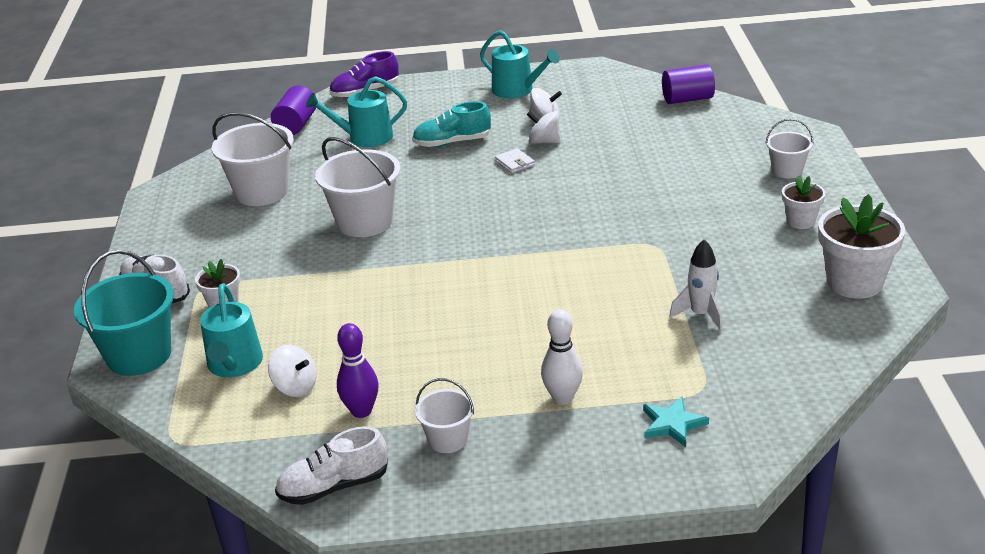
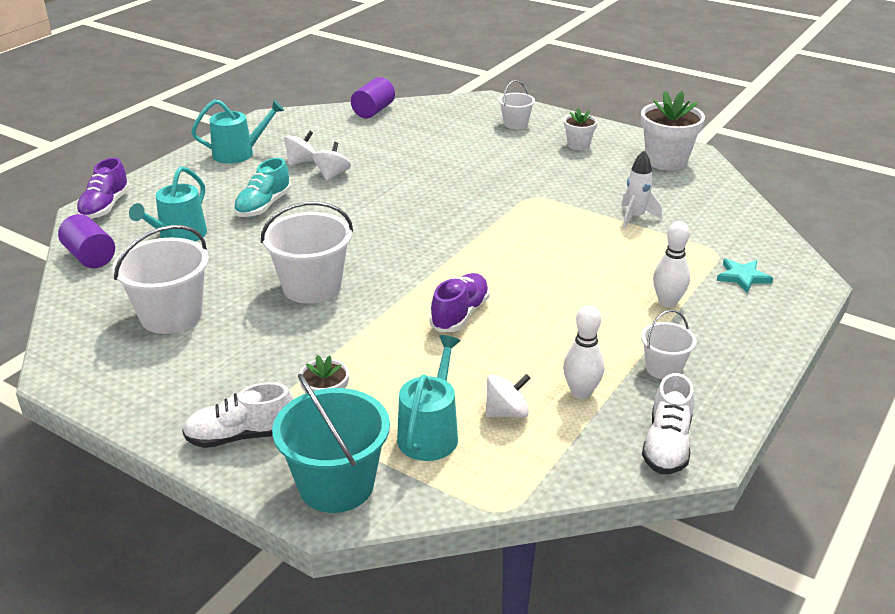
camera: 55 degrees left, 0 degrees up
turquoise watering can [200,283,263,378] -> turquoise watering can turned 105 degrees counterclockwise [397,335,461,461]
purple bowling pin [337,323,379,418] -> white bowling pin [563,305,604,399]
white wallet [495,148,535,173] -> none
white spinning top [526,111,561,144] -> white spinning top turned 135 degrees clockwise [312,142,351,181]
none -> purple shoe [429,273,490,332]

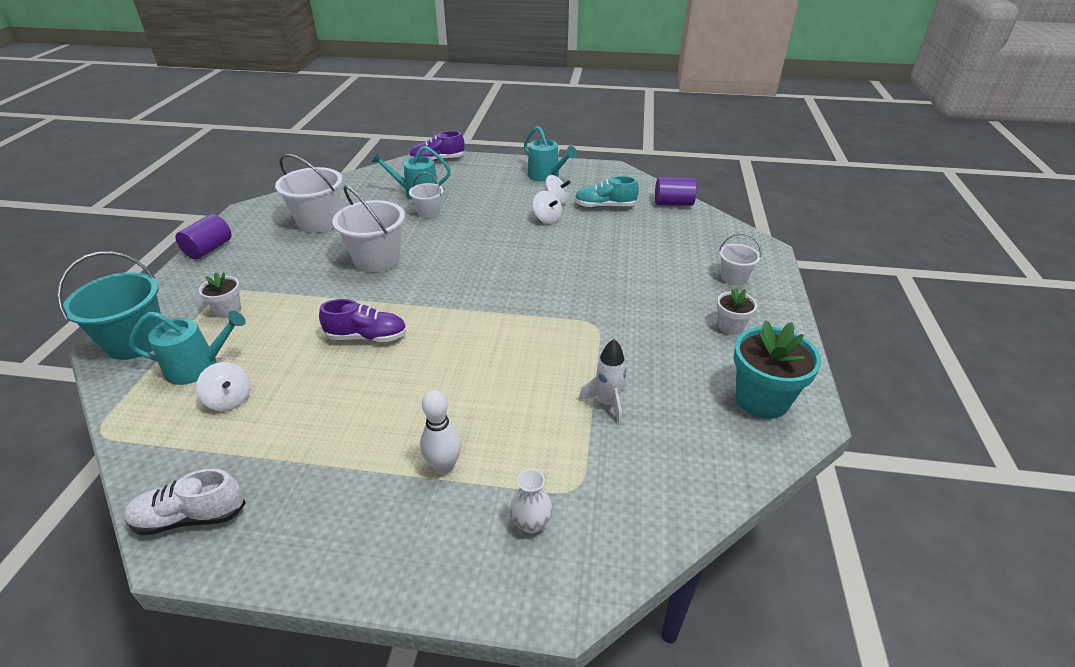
camera: 65 degrees right, 5 degrees up
purple cylinder [58,214,115,268] -> purple cylinder moved to [175,214,232,260]
white shoe [182,382,294,448] -> none
turquoise shoe [233,158,291,217] -> turquoise shoe moved to [574,176,639,208]
white spinning top [312,142,351,181] -> white spinning top turned 60 degrees clockwise [532,191,562,224]
white bowling pin [563,305,604,399] -> none
white flower pot [641,91,705,171] -> turquoise flower pot [733,320,821,419]
white bucket [641,310,697,379] -> white bucket moved to [409,172,443,218]
turquoise star [717,259,773,293] -> white vase [510,469,552,533]

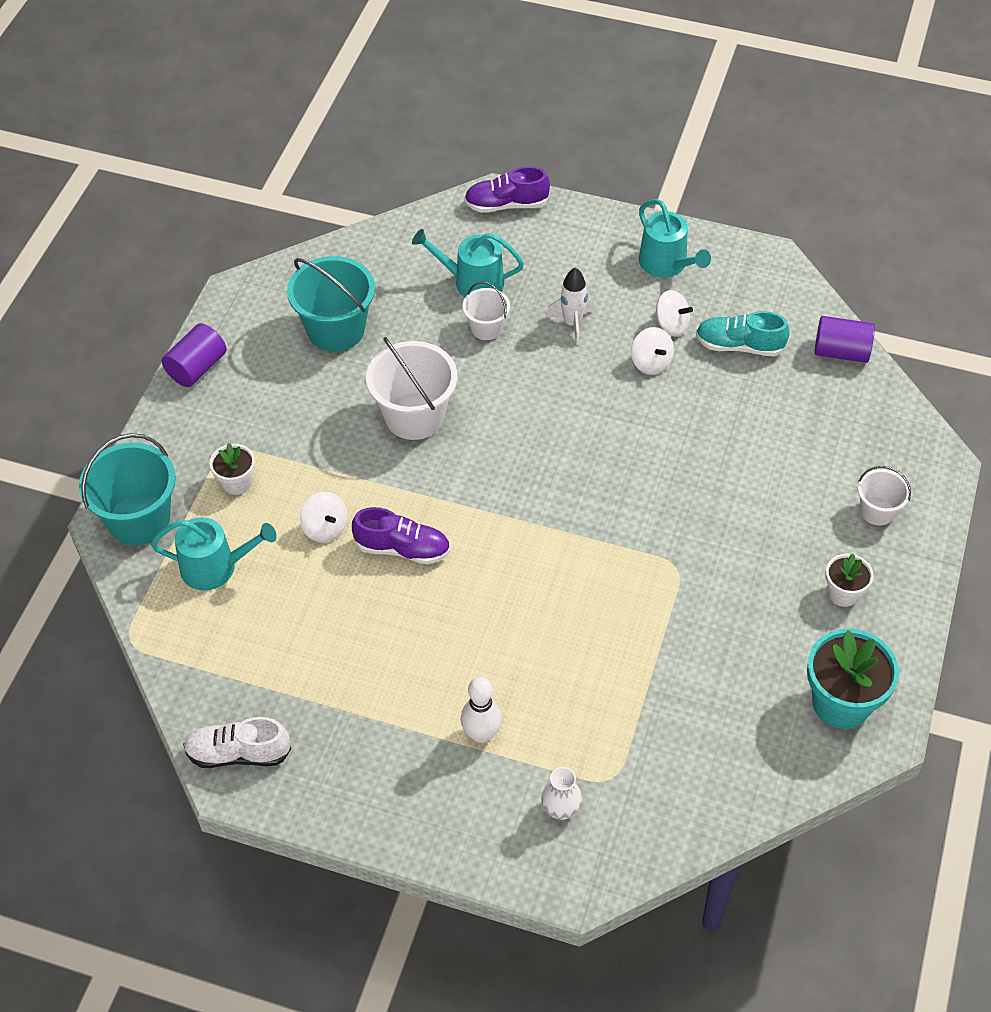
camera: 10 degrees right, 15 degrees up
white spinning top [196,362,250,411] -> white spinning top moved to [300,492,348,542]
white bucket [275,154,343,233] -> turquoise bucket [287,256,375,352]
white rocket [578,339,626,425] -> white rocket moved to [546,268,595,345]

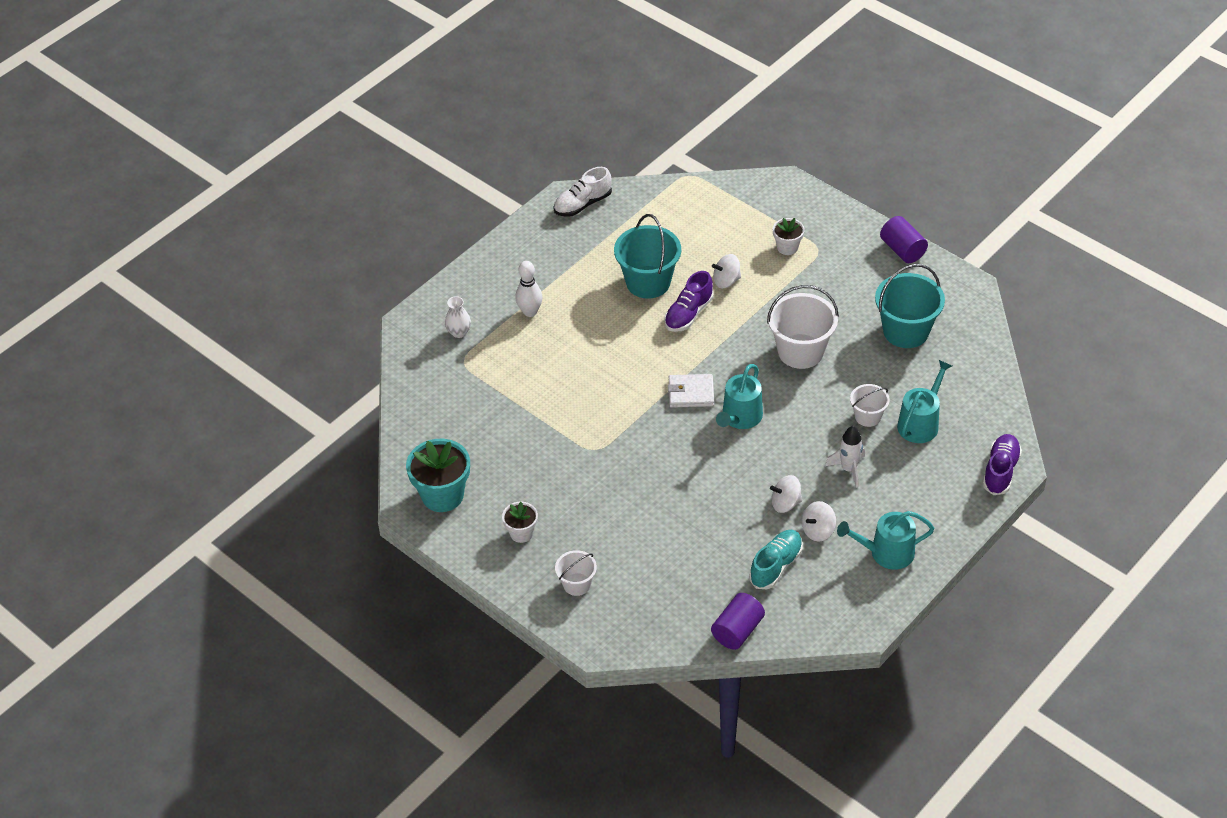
camera: 115 degrees right, 5 degrees down
turquoise bucket [79,433,176,545] -> turquoise bucket moved to [614,214,681,299]
turquoise watering can [151,517,277,590] -> turquoise watering can moved to [716,364,763,429]
white shoe [183,717,291,768] -> white shoe turned 150 degrees counterclockwise [554,167,612,217]
none -> white wallet [668,374,714,408]

